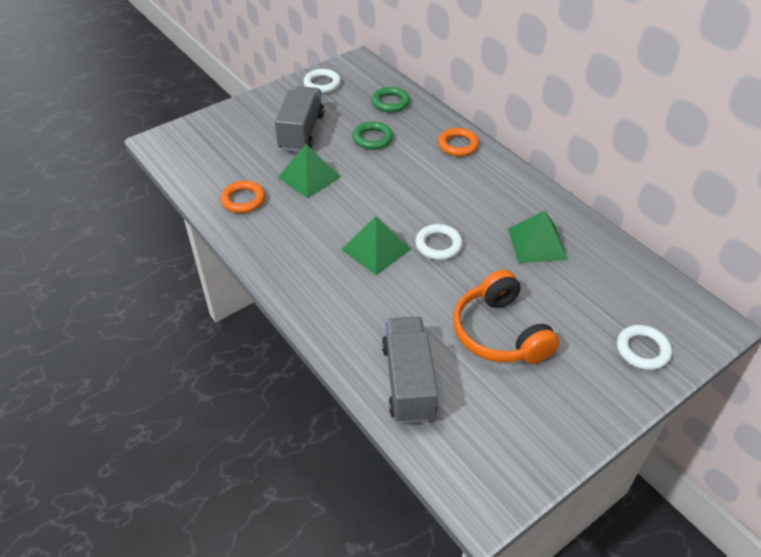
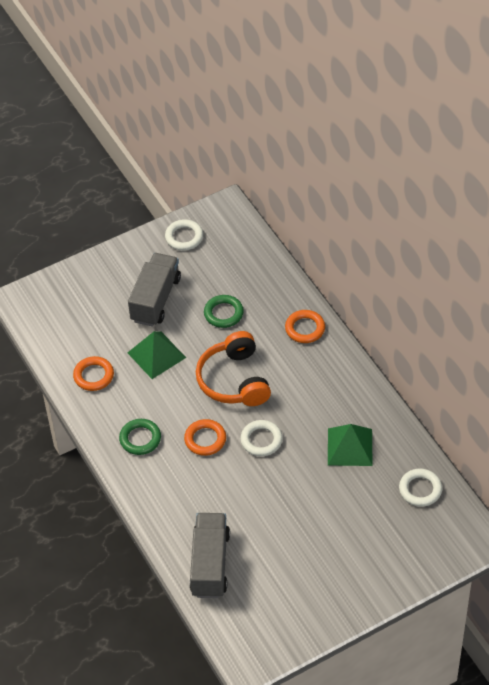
camera: 10 degrees right, 5 degrees up
green pyramid [341,216,411,275] -> orange ring [184,419,226,456]
green ring [371,87,410,112] -> green ring moved to [119,419,161,455]
orange headphones [453,270,560,364] -> orange headphones moved to [196,331,271,406]
white ring [617,325,672,370] -> white ring moved to [399,469,442,507]

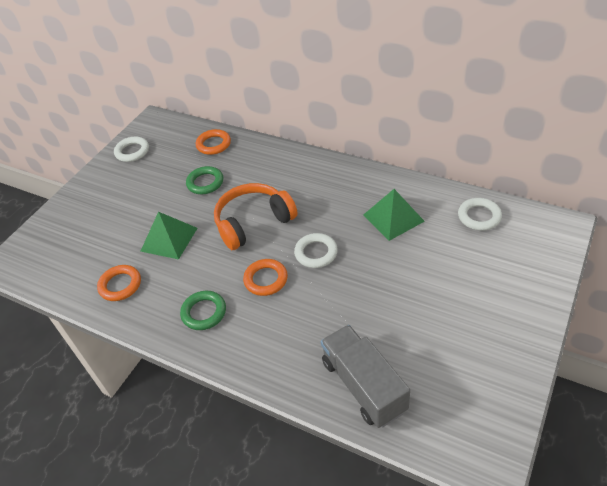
camera: 30 degrees left, 5 degrees down
grey truck [128,253,181,327] -> none
orange headphones [196,331,271,406] -> orange headphones turned 105 degrees clockwise [214,183,298,250]
orange ring [285,310,325,343] -> orange ring moved to [196,129,231,155]

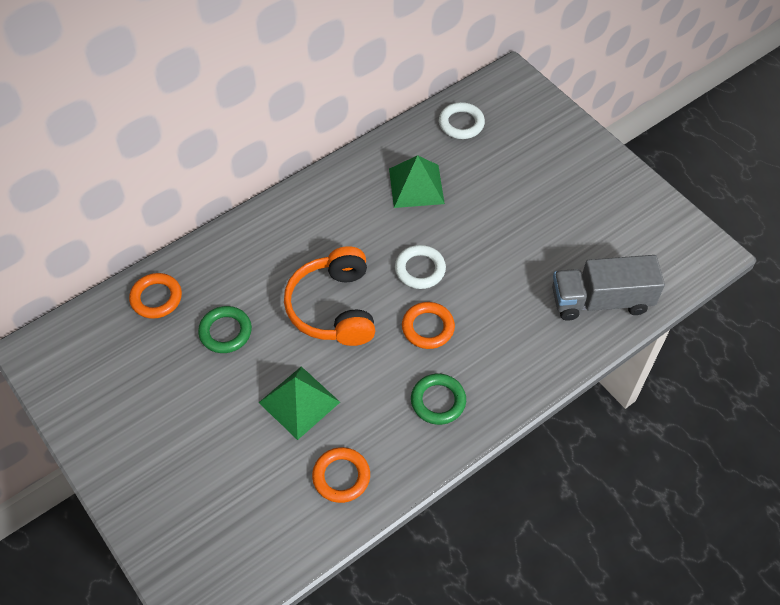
camera: 70 degrees left, 10 degrees up
white ring [114,137,149,162] -> none

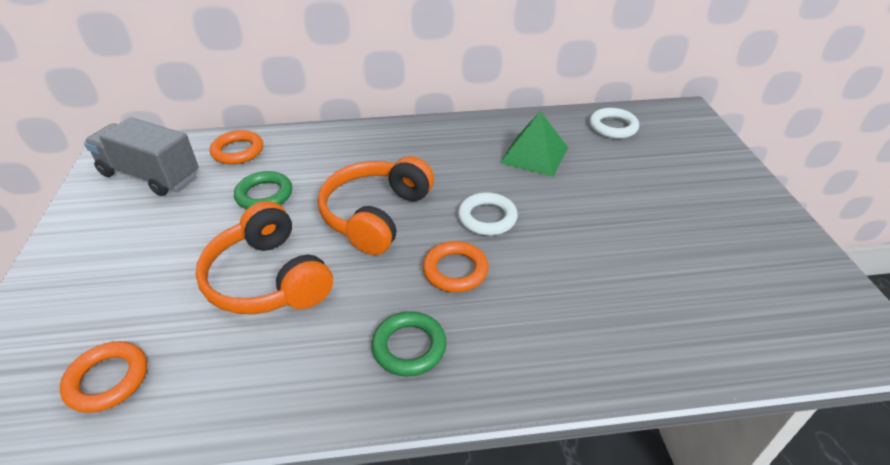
camera: 30 degrees right, 15 degrees down
green pyramid [259,366,340,440] -> orange headphones [195,201,333,314]
orange ring [312,447,370,503] -> orange ring moved to [60,341,147,413]
grey truck [552,255,665,321] -> grey truck moved to [84,117,199,196]

